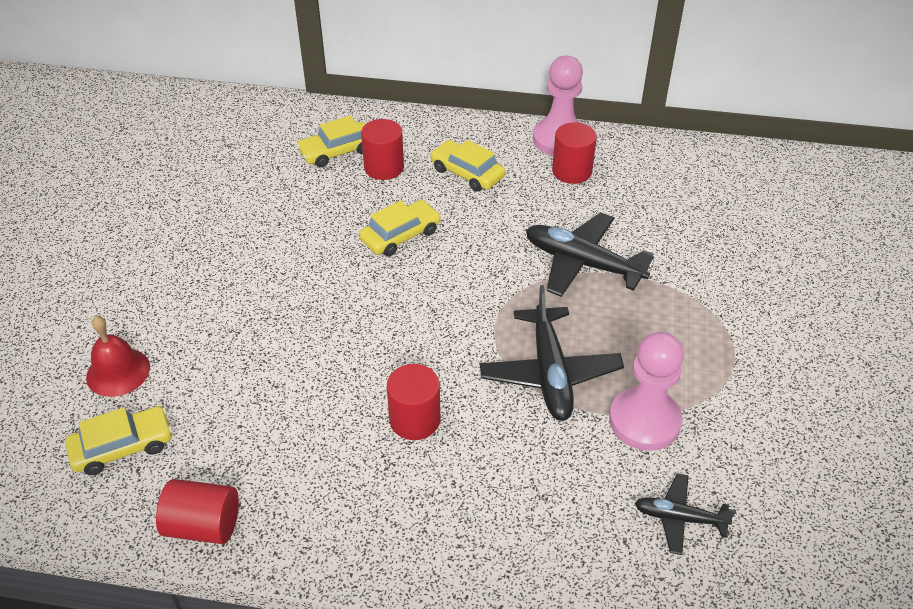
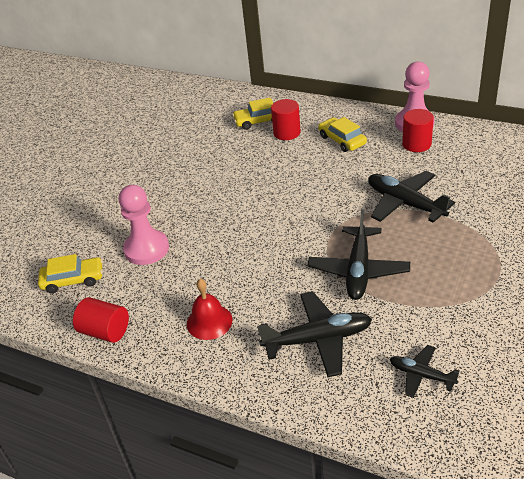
camera: 20 degrees right, 5 degrees down
red bell [86,316,150,397] -> red bell moved to [187,279,233,340]
yellow car [359,200,441,256] -> none
red cylinder [387,364,440,440] -> none
pink pawn [609,332,684,451] -> pink pawn moved to [119,185,169,265]
none -> black plane [257,291,372,377]

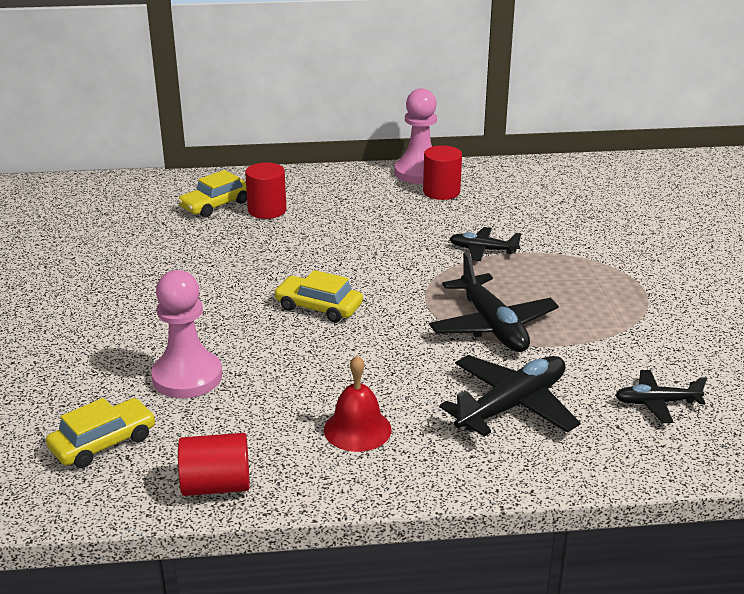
camera: 35 degrees left, 10 degrees down
yellow car [318,117,367,152] -> yellow car moved to [274,270,363,322]
black plane [368,171,455,223] -> black plane [449,227,521,261], size x0.57

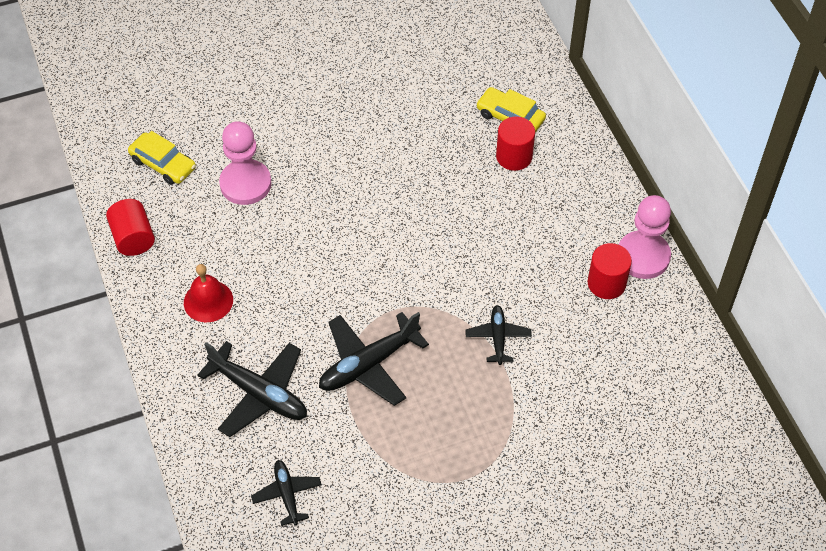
camera: 75 degrees right, 25 degrees up
yellow car [274,270,363,322] -> none

